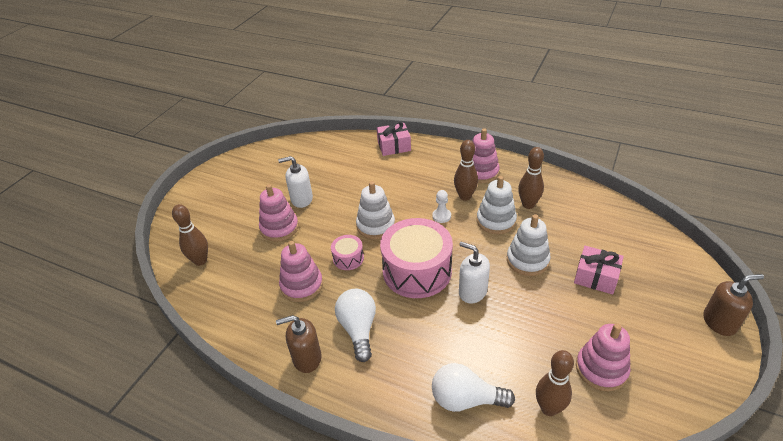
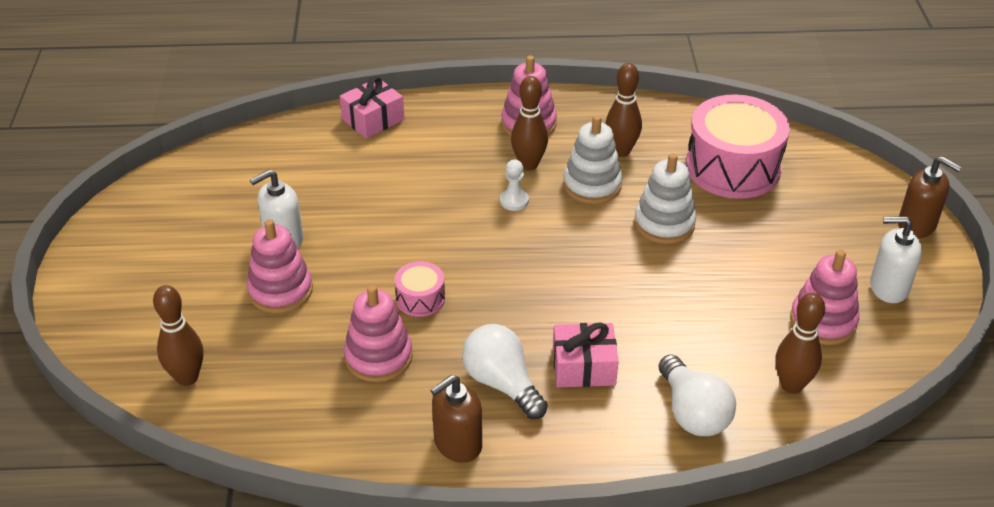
camera: 30 degrees left, 0 degrees up
white stacking toy [356,181,395,239] -> none
pink drum [380,218,453,298] -> pink drum moved to [686,94,790,199]
white light bulb [432,363,515,412] -> white light bulb turned 90 degrees counterclockwise [658,354,736,436]
white soap dispenser [459,242,490,303] -> white soap dispenser moved to [870,216,922,303]
pink gift [574,246,624,294] -> pink gift moved to [553,322,618,387]
brown soap dispenser [703,274,764,336] -> brown soap dispenser turned 75 degrees clockwise [898,156,962,238]

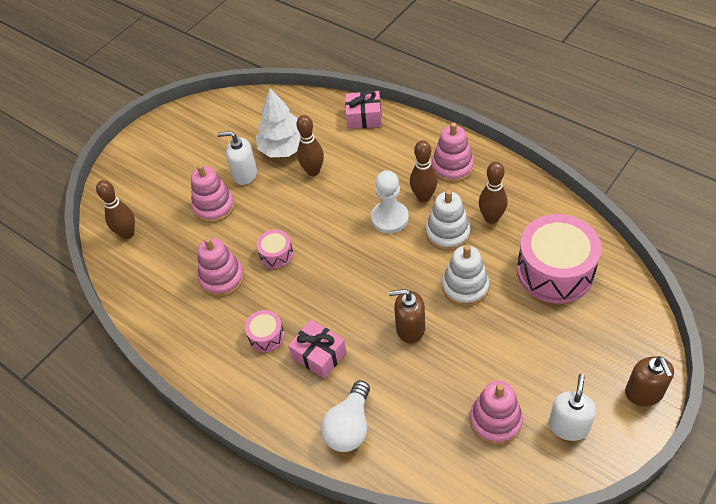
camera: 45 degrees right, 10 degrees up
brown soap dispenser [431,375,482,463] -> brown soap dispenser moved to [389,289,425,343]
white light bulb [462,324,548,419] -> pink drum [245,310,284,352]
white pawn [500,159,529,211] -> white pawn [371,170,409,233], size x1.78
brown bowling pin [776,293,825,394] -> brown bowling pin moved to [297,115,324,176]
white soap dispenser [870,216,922,303] -> white soap dispenser turned 60 degrees clockwise [549,374,596,441]
none -> white tree [256,88,300,157]

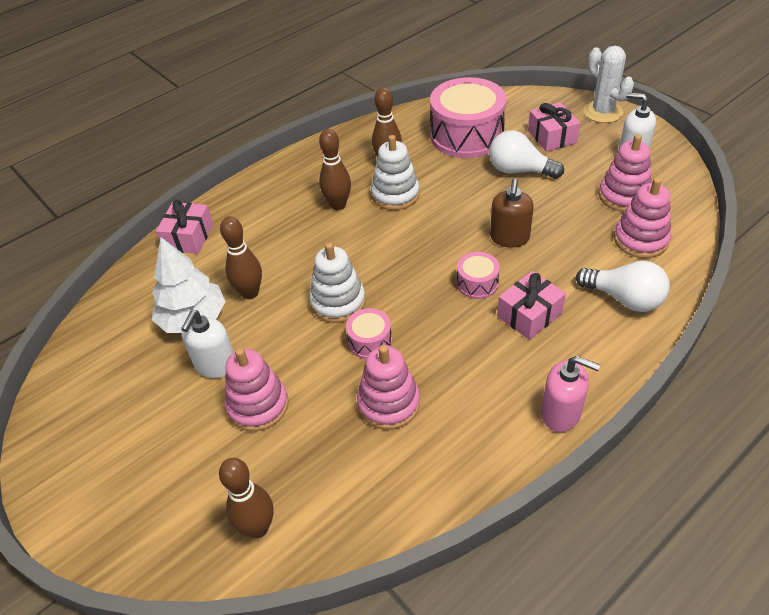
camera: 80 degrees left, 5 degrees down
pink drum [245,310,284,352] -> pink drum moved to [457,252,500,299]
white pawn [371,170,409,233] -> none
pink stacking toy [432,122,474,183] -> pink stacking toy moved to [614,178,671,258]
white stacking toy [442,245,489,306] -> white stacking toy moved to [309,242,366,323]
brown soap dispenser [625,356,674,406] -> white cactus [583,46,634,123]
none -> white light bulb [489,130,564,179]
none -> pink gift [528,102,580,152]
none -> pink soap dispenser [541,356,600,432]

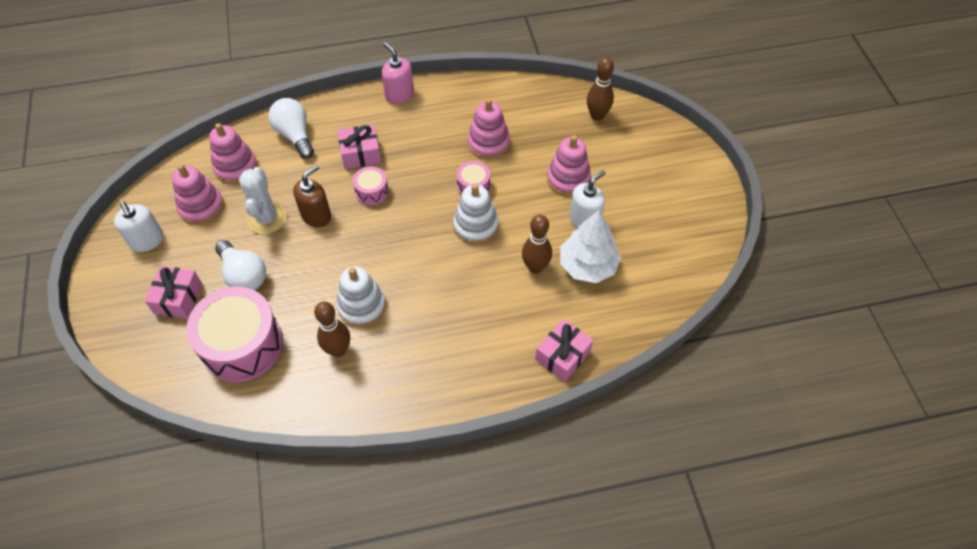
camera: 155 degrees left, 10 degrees up
brown bowling pin [319,129,351,210] -> none
white cactus [583,46,634,123] -> white cactus moved to [239,167,287,234]

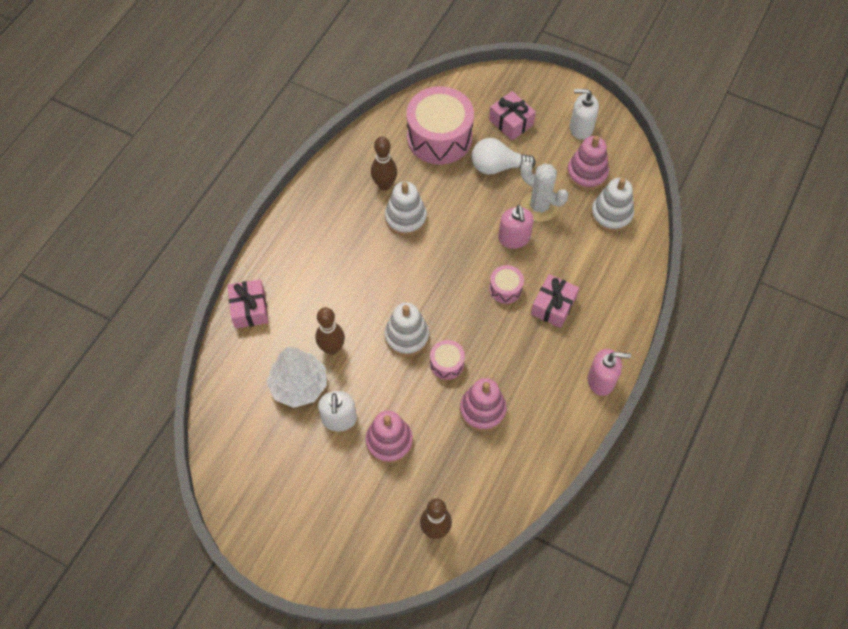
camera: 130 degrees right, 5 degrees up
pink stacking toy [209,123,257,184] -> white stacking toy [591,178,634,232]
white light bulb [268,98,314,158] -> none
brown soap dispenser [293,165,331,227] -> pink soap dispenser [498,205,534,249]

